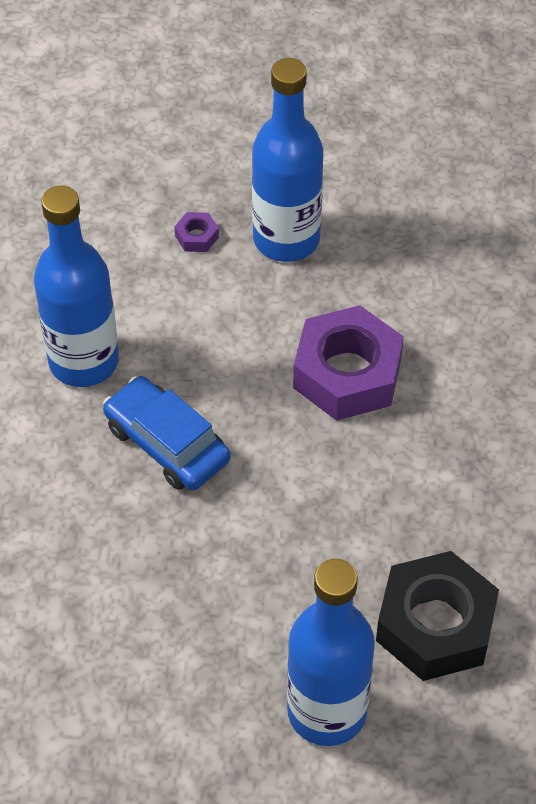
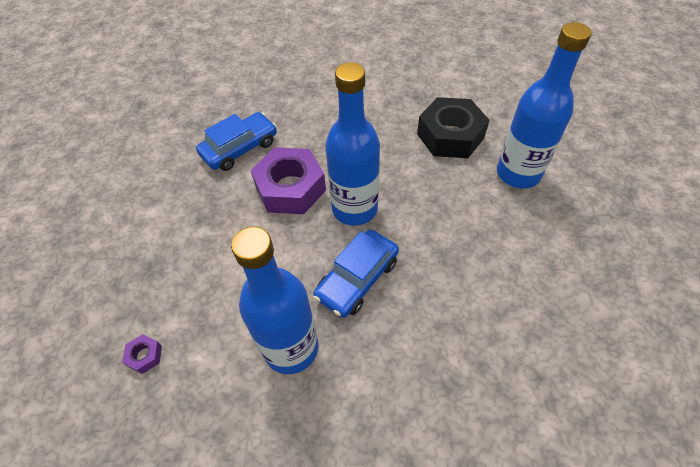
camera: 95 degrees left, 0 degrees up
purple nut [174,212,219,252] -> purple nut moved to [122,334,162,374]
blue bottle [252,58,323,262] -> blue bottle moved to [325,62,380,226]
none -> blue car [196,112,277,171]

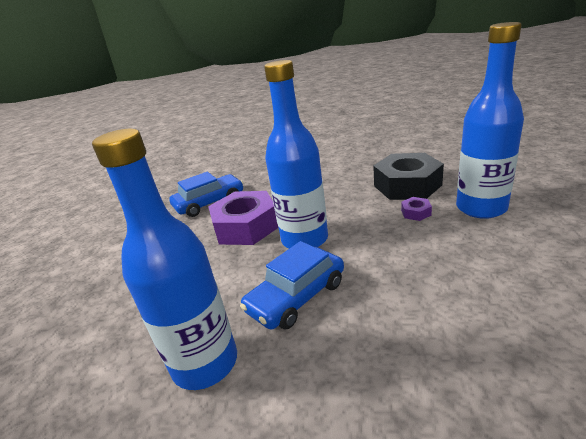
camera: 10 degrees right, 25 degrees down
purple nut [122,334,162,374] -> purple nut moved to [401,197,432,221]

